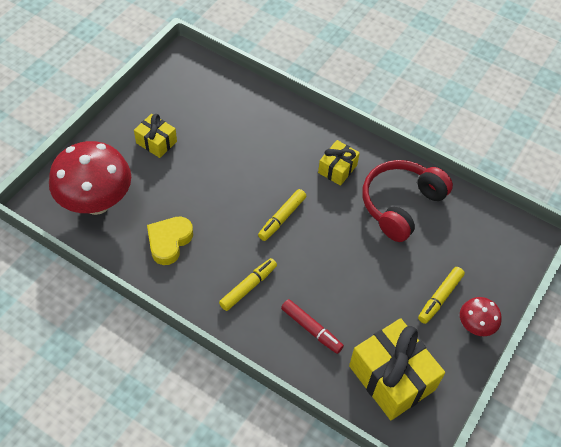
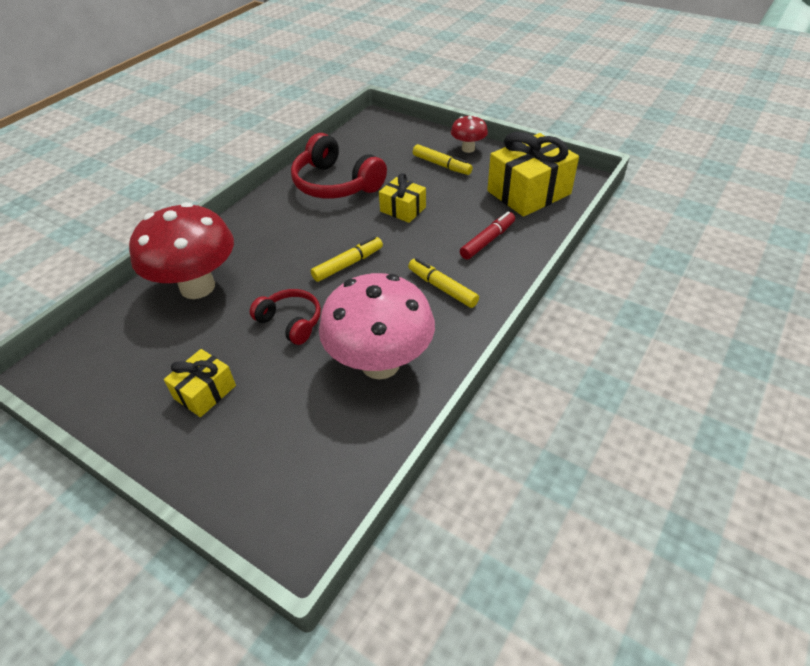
camera: 85 degrees left, 10 degrees down
red mushroom [49,141,131,215] -> red mushroom moved to [129,202,234,299]
yellow heart [147,217,193,265] -> pink mushroom [319,273,435,380]
yellow marker [258,189,306,241] -> yellow marker turned 75 degrees counterclockwise [311,236,383,282]
yellow gift [318,140,360,186] -> yellow gift moved to [379,173,426,223]
none -> red headphones [250,289,321,345]

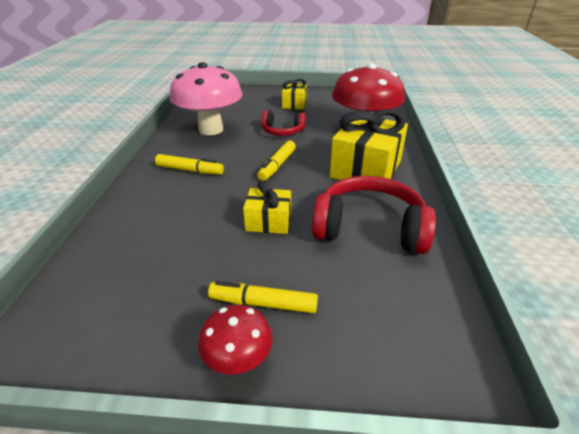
camera: 150 degrees right, 10 degrees down
red marker [460,212,515,260] -> none
yellow gift [487,132,579,217] -> yellow gift moved to [330,109,408,180]

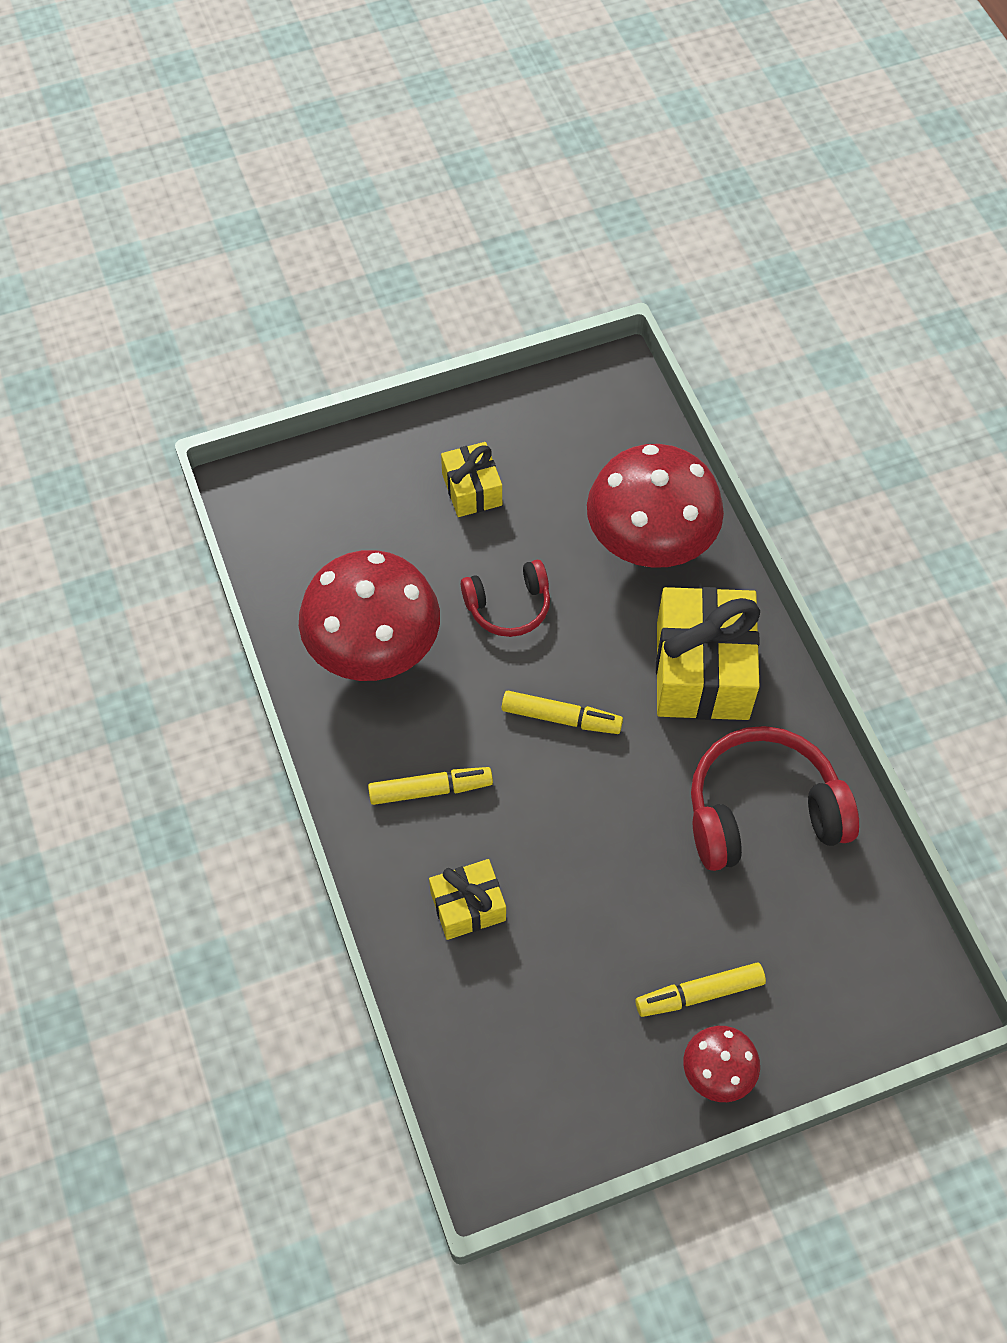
camera: 25 degrees left, 25 degrees up
pink mushroom [170,62,242,135] -> red mushroom [299,550,440,681]
yellow gift [243,181,291,234] -> yellow gift moved to [429,859,506,940]
yellow marker [257,141,296,181] -> yellow marker turned 75 degrees counterclockwise [502,691,623,734]

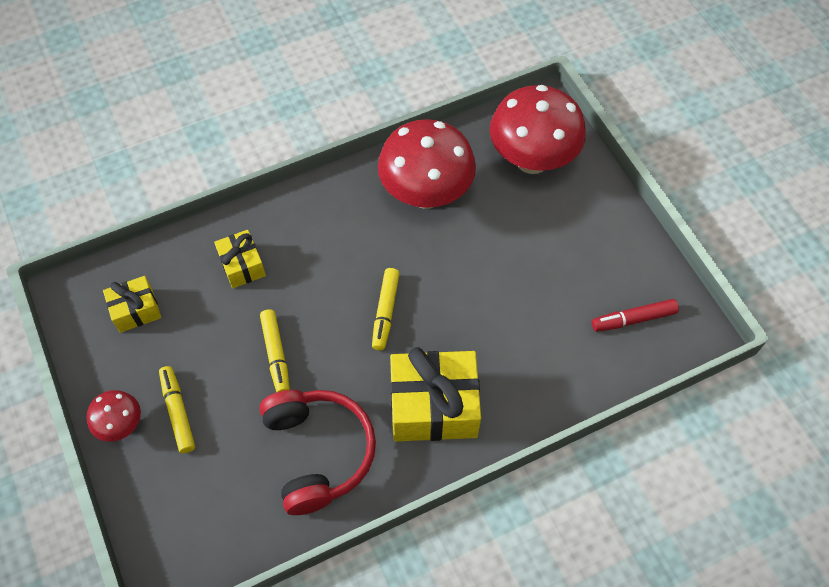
camera: 85 degrees right, 0 degrees up
yellow marker [368,767,493,805] -> yellow marker moved to [260,309,290,392]
yellow gift [441,442,502,517] -> yellow gift moved to [103,276,161,333]
red headphones [461,560,550,637] -> none
red mushroom [587,444,724,568] -> red mushroom moved to [490,85,586,174]
none -> red marker [592,299,679,332]

